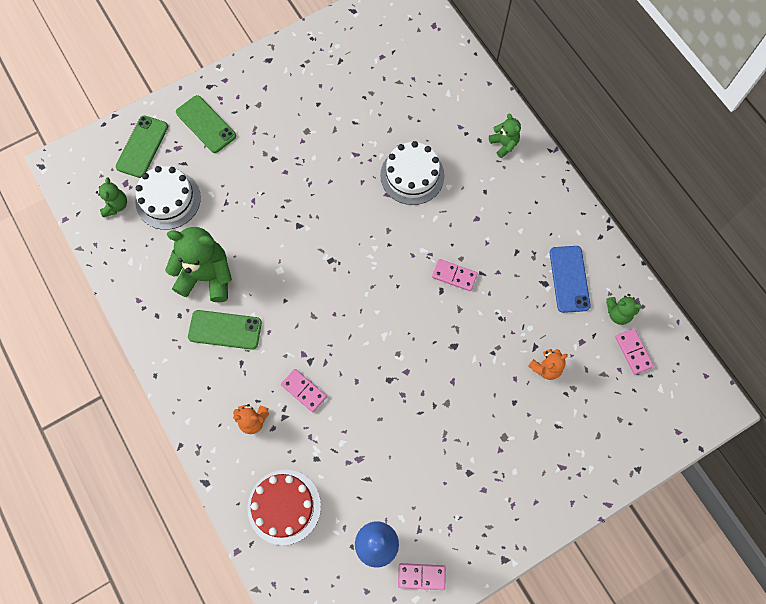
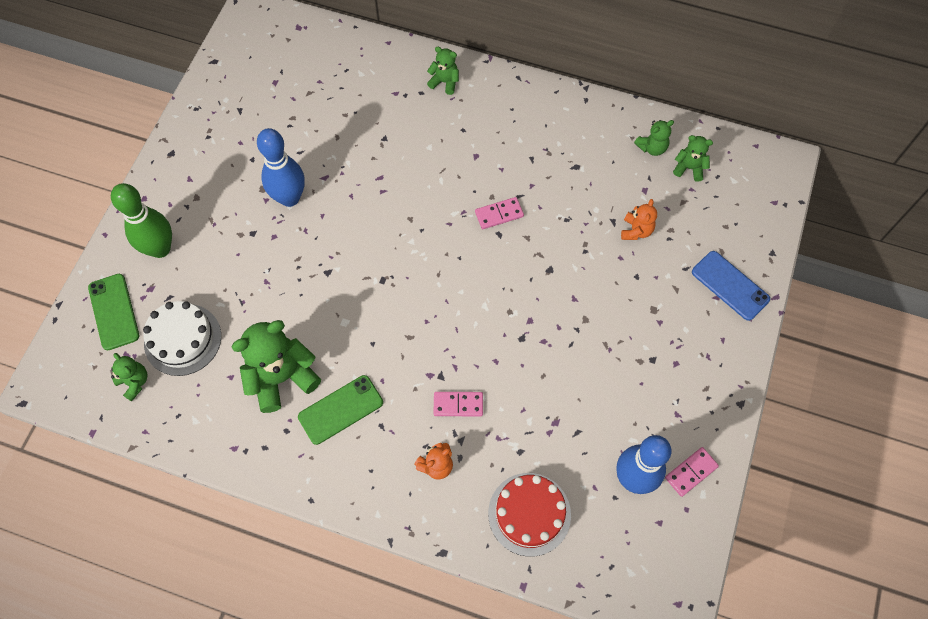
camera: 40 degrees left, 5 degrees down
green phone [176,95,236,153] -> green bowling pin [111,183,172,258]
white cake [380,141,445,205] -> none
blue phone [550,246,591,313] -> blue phone moved to [692,251,770,321]
pink domino [615,328,654,375] -> green teddy bear [673,135,713,182]
none -> blue bowling pin [257,128,305,207]

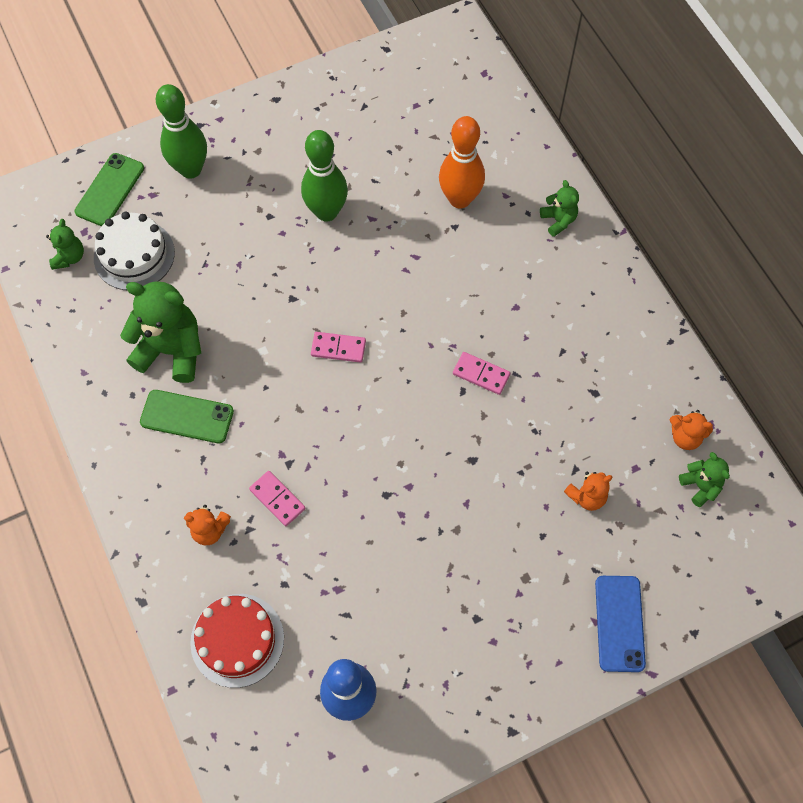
camera: 45 degrees right, 0 degrees up
blue bowling pin [257,128,305,207] -> green bowling pin [301,130,348,221]
green teddy bear [634,120,674,156] -> orange teddy bear [670,410,713,450]
pink domino [665,447,719,497] -> pink domino moved to [311,332,366,363]
none -> orange bowling pin [439,116,485,209]

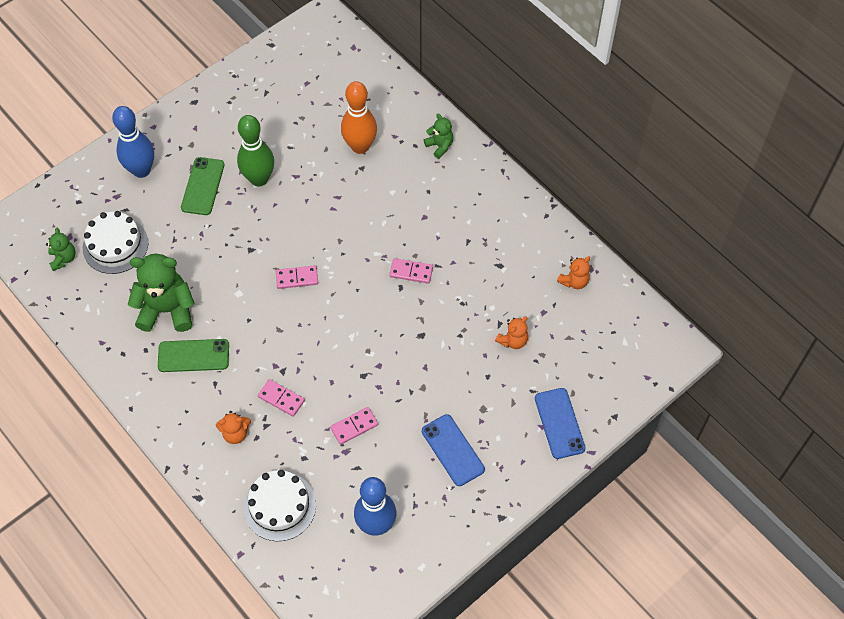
camera: 15 degrees left, 5 degrees down
green phone [74,153,144,226] -> green phone moved to [181,157,224,215]
green bowling pin [156,84,207,179] -> blue bowling pin [112,106,154,178]
red cake [190,594,284,688] -> white cake [244,470,316,541]
orange teddy bear [670,410,713,450] -> orange teddy bear turned 45 degrees counterclockwise [557,256,590,289]
green teddy bear [679,452,730,507] -> none
none -> pink domino [330,407,378,445]
none -> blue phone [422,414,485,486]

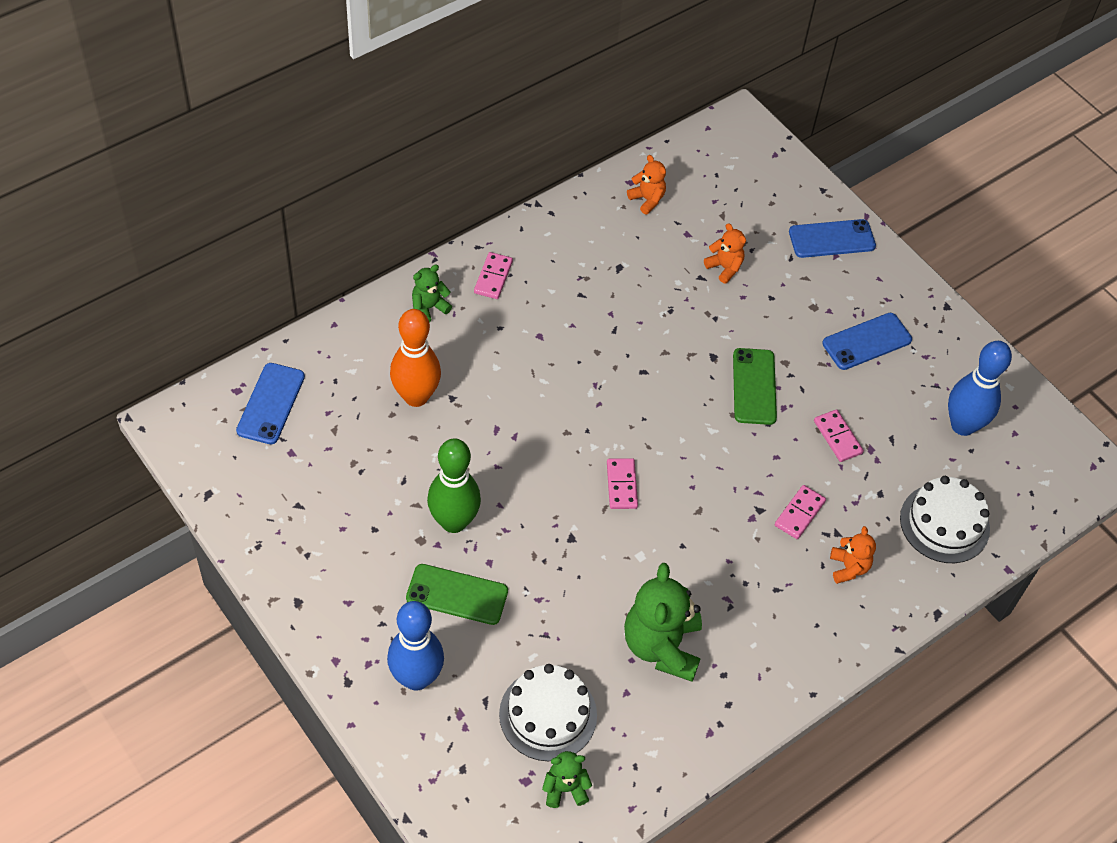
camera: 90 degrees left, 5 degrees down
green phone [158,339,229,372] -> green phone moved to [733,348,777,425]
pink domino [389,258,433,284] -> pink domino moved to [474,252,513,299]
none -> blue phone [236,363,305,444]

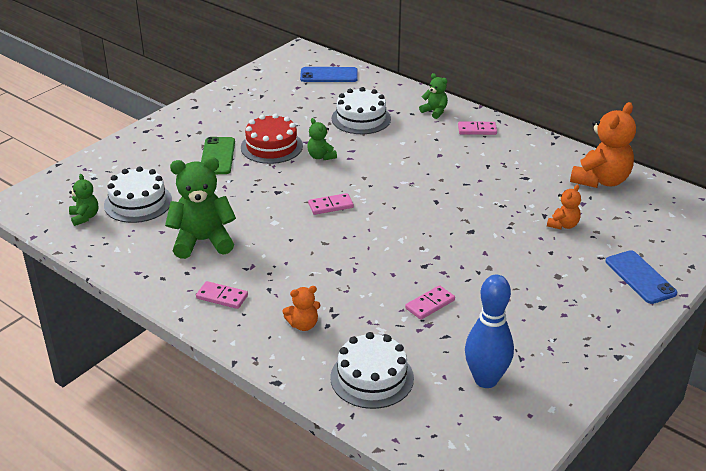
camera: 80 degrees right, 20 degrees down
blue bowling pin [387,601,444,691] -> none
orange bowling pin [390,309,441,407] -> white cake [332,87,391,134]
green bowling pin [427,438,481,533] -> red cake [241,114,303,164]
orange teddy bear [627,155,666,215] -> orange teddy bear [570,102,636,188], size x1.96
green phone [733,348,777,425] -> none
pink domino [775,485,826,539] -> pink domino moved to [196,281,248,309]
blue phone [822,313,912,370] -> none
none -> green teddy bear [307,118,337,160]

